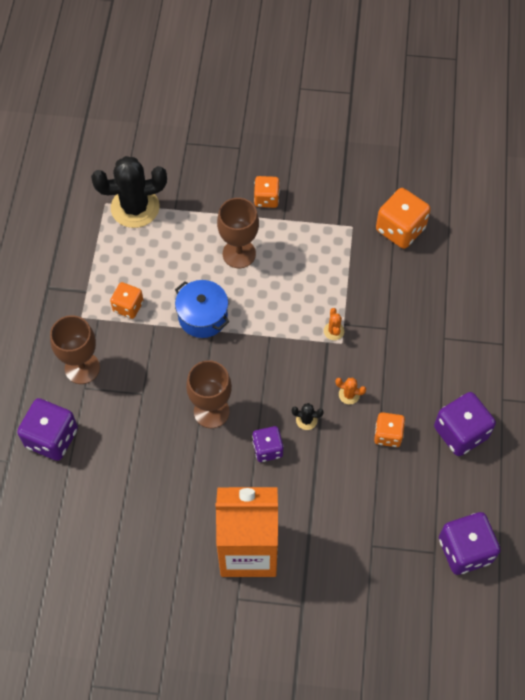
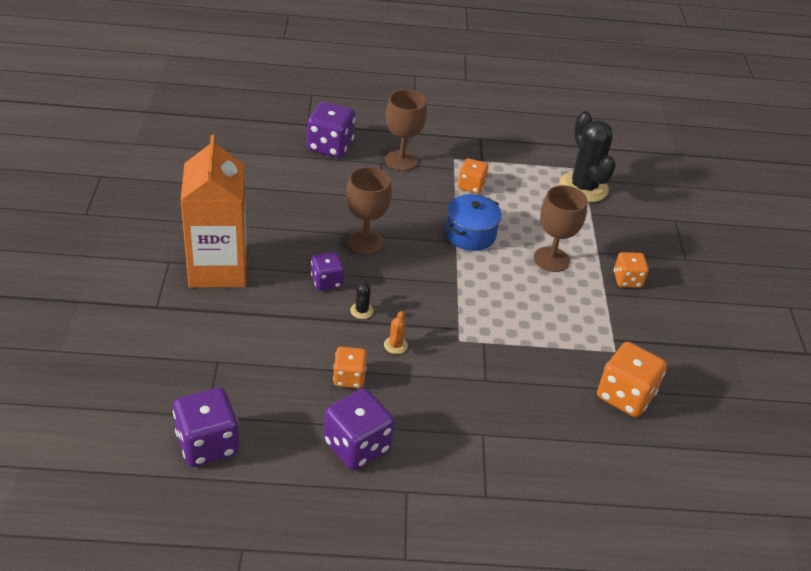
camera: 80 degrees right, 20 degrees down
orange cactus [324,308,344,340] -> none

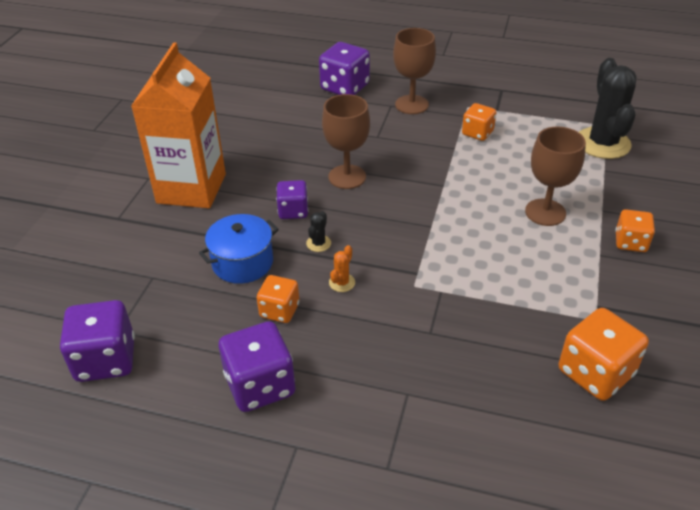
camera: 20 degrees right, 0 degrees up
blue pot [446,194,502,251] -> blue pot moved to [199,214,279,284]

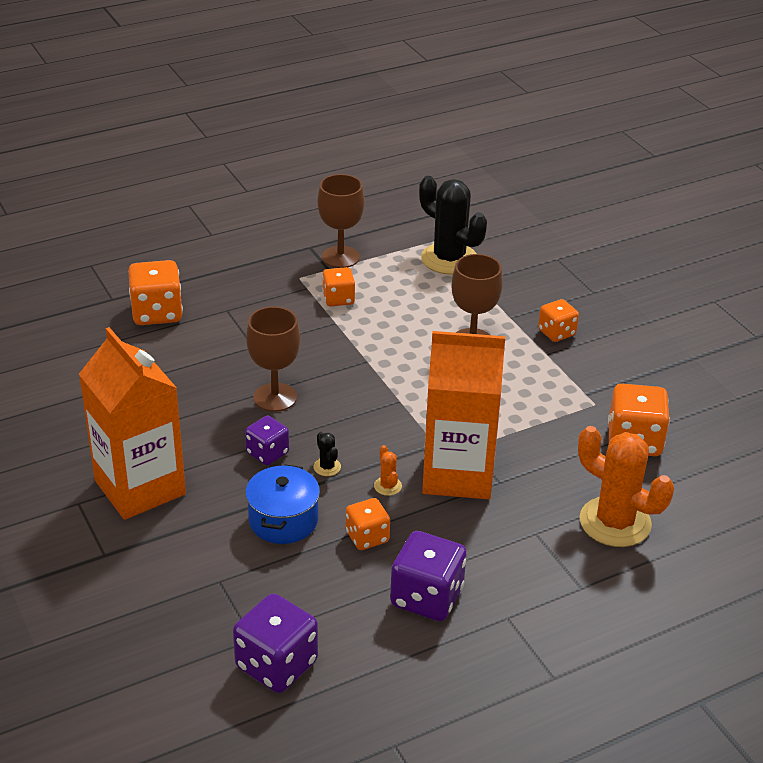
camera: 45 degrees left, 5 degrees down
purple dice [319,42,370,95] -> orange dice [128,260,183,325]
brown goblet [393,28,436,114] -> brown goblet moved to [317,174,365,268]
none -> orange carton [422,331,505,499]
none -> orange cactus [578,426,674,547]

